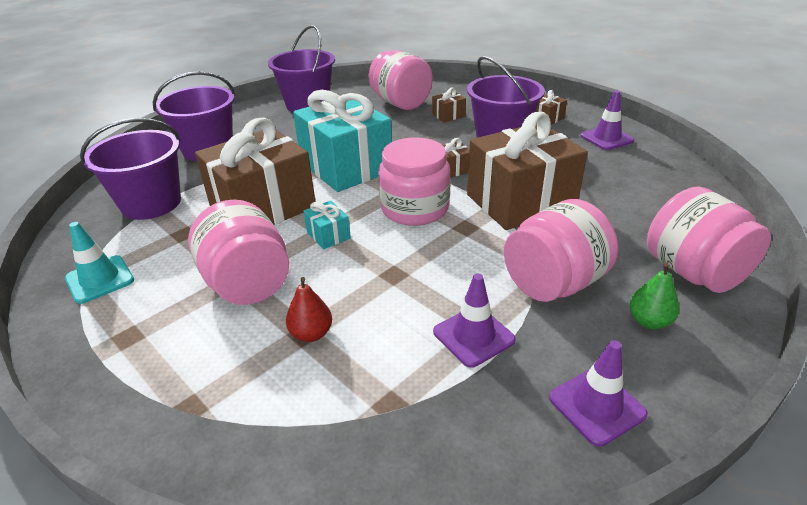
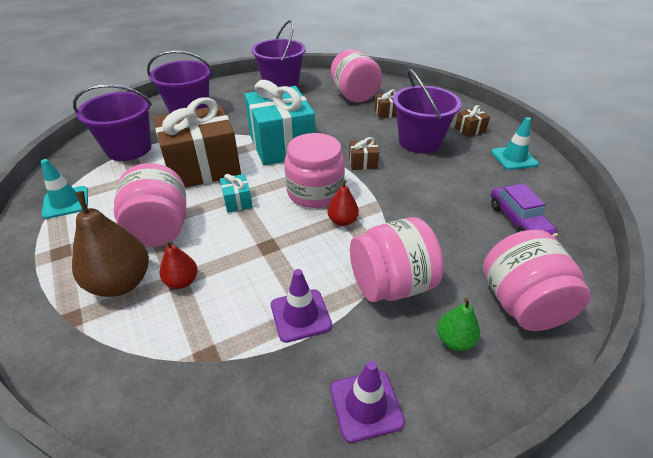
camera: 15 degrees right, 5 degrees up
brown gift [467,112,588,230] -> none
purple traffic cone [581,90,634,150] -> turquoise traffic cone [491,117,539,170]
none -> brown pear [72,191,149,297]
none -> red pear [327,180,359,226]
none -> purple car [491,184,558,238]

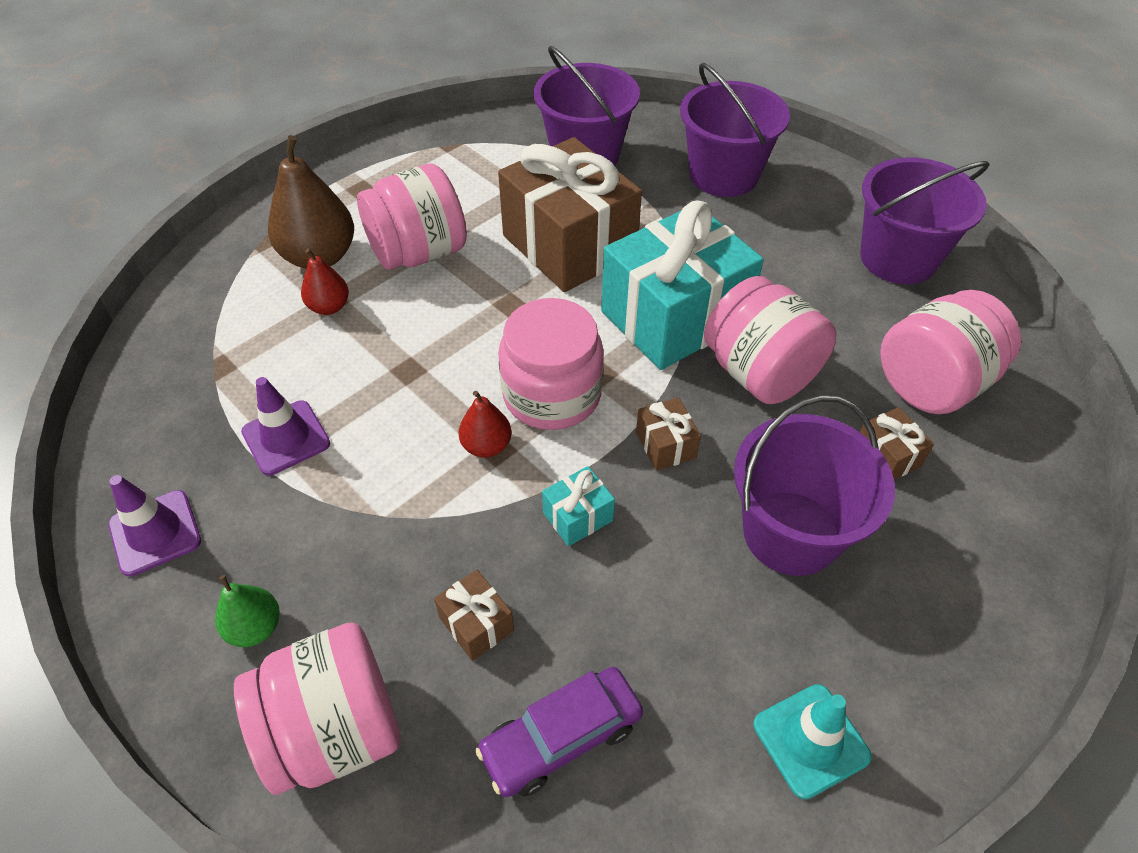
camera: 75 degrees right, 10 degrees up
turquoise traffic cone [41,159,88,219] -> none
turquoise gift [220,174,253,213] -> turquoise gift moved to [542,466,615,546]
pink jar [350,217,444,302] -> pink jar moved to [704,276,836,404]
brown gift [455,105,490,137] -> brown gift moved to [434,570,514,661]

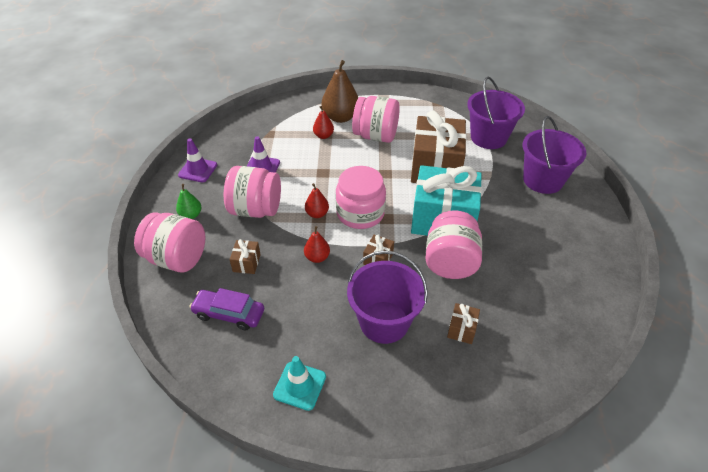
camera: 45 degrees right, 5 degrees down
turquoise gift [542,466,615,546] -> red pear [304,226,330,263]
purple bucket [860,157,990,284] -> none
pink jar [880,290,1021,414] -> pink jar moved to [224,166,281,218]

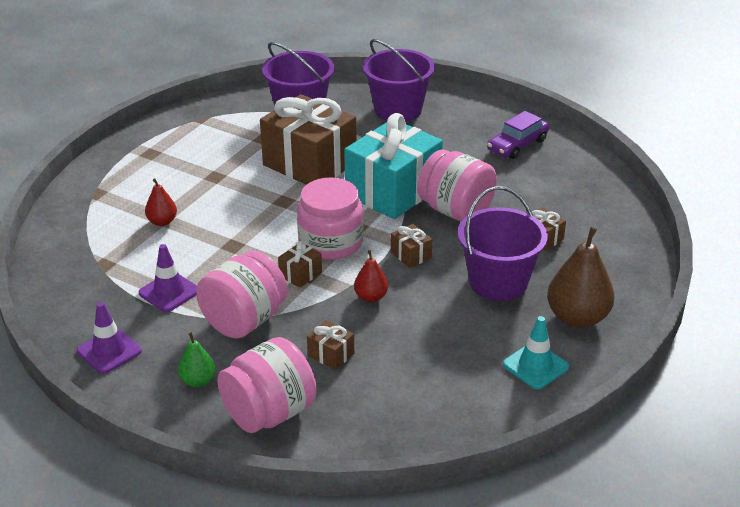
camera: 60 degrees left, 10 degrees down
purple car [190,288,264,331] -> purple car moved to [487,111,549,159]
red pear [305,183,329,218] -> brown gift [278,241,322,288]
brown pear [322,60,358,123] -> brown pear moved to [547,227,615,328]
pink jar [352,96,400,143] -> none

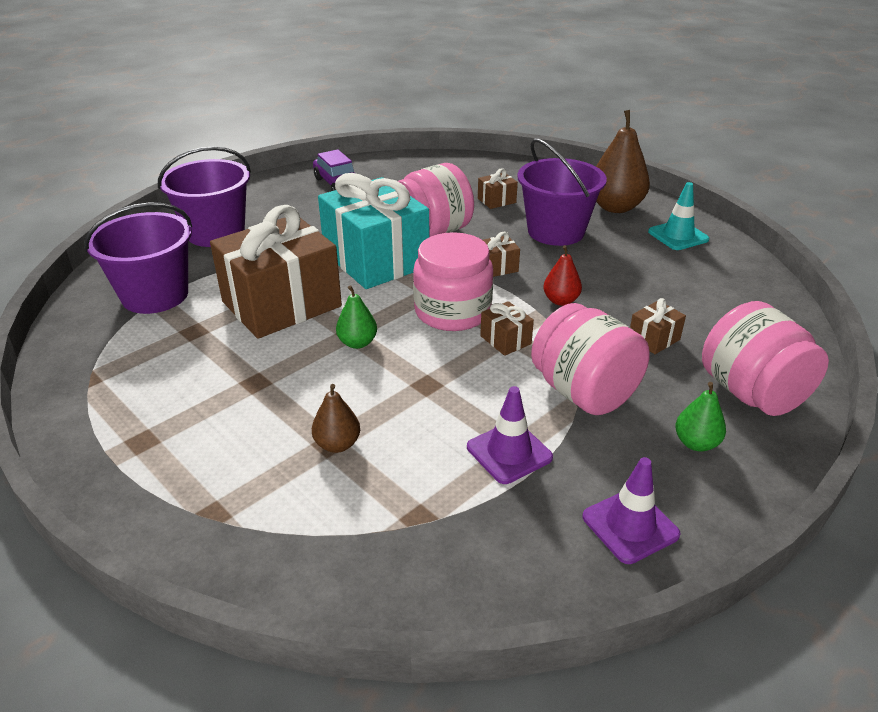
camera: 75 degrees left, 0 degrees up
red pear [145,178,177,226] -> brown pear [312,384,360,453]
none -> green pear [336,285,377,349]

